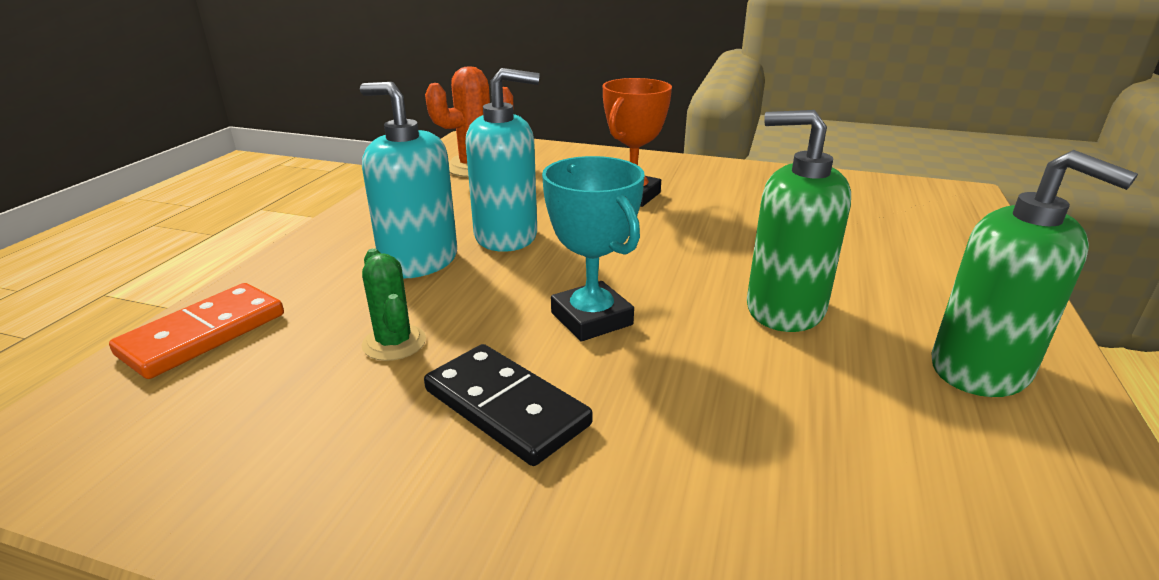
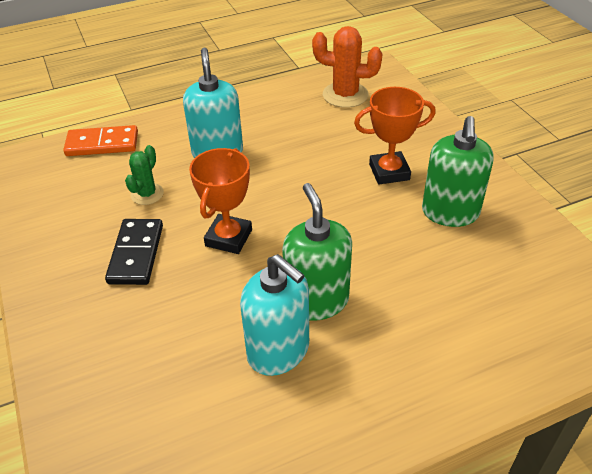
camera: 50 degrees right, 15 degrees up
turquoise soap dispenser [465,68,539,252] -> turquoise soap dispenser moved to [240,254,309,376]
turquoise trophy [542,156,645,342] -> orange trophy [189,148,252,254]
green soap dispenser [932,150,1138,397] -> green soap dispenser moved to [422,116,494,227]

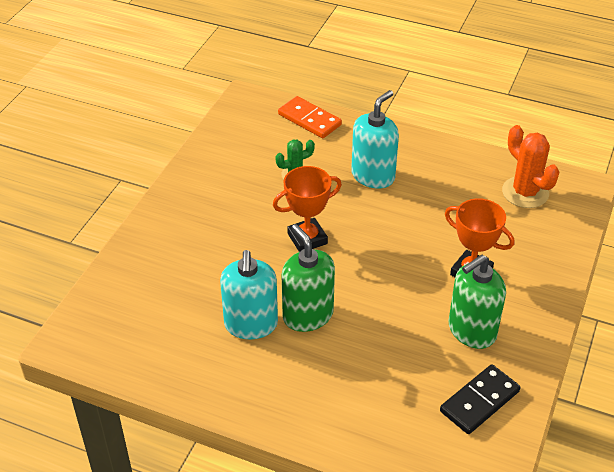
camera: 45 degrees right, 0 degrees up
black domino [105,219,163,285] -> black domino moved to [440,364,520,434]
green soap dispenser [282,183,352,321] -> green soap dispenser turned 60 degrees counterclockwise [281,224,335,332]

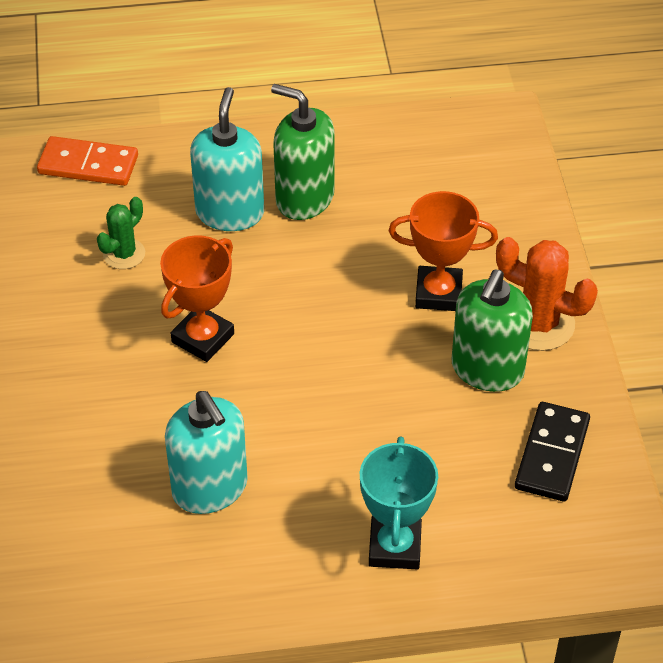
camera: 30 degrees left, 5 degrees up
green soap dispenser [281,224,335,332] -> green soap dispenser moved to [271,84,335,220]
orange cactus [502,125,559,208] -> orange cactus moved to [496,237,598,351]
none -> turquoise trophy [359,437,438,570]

